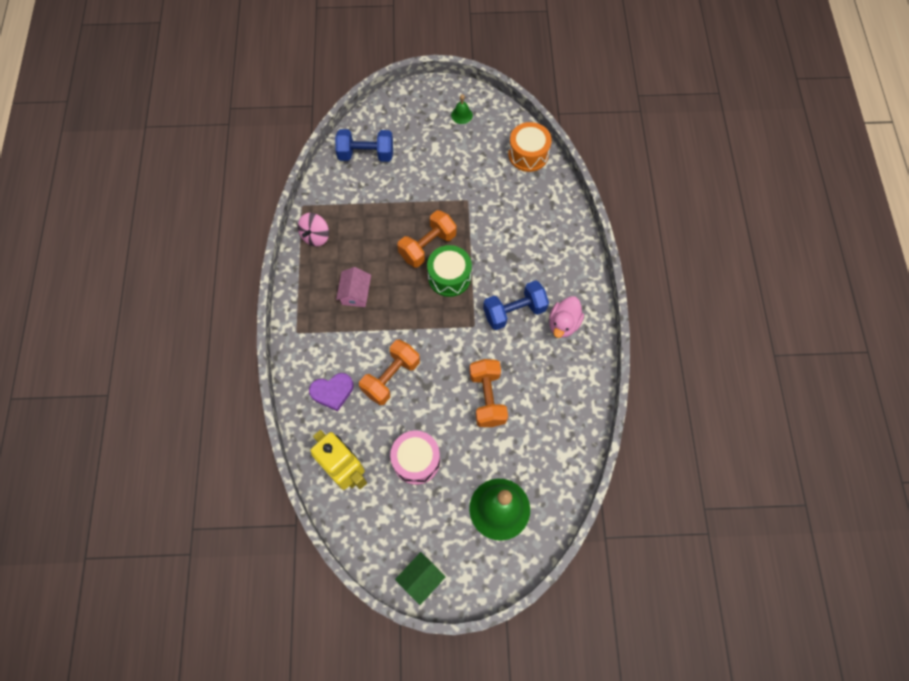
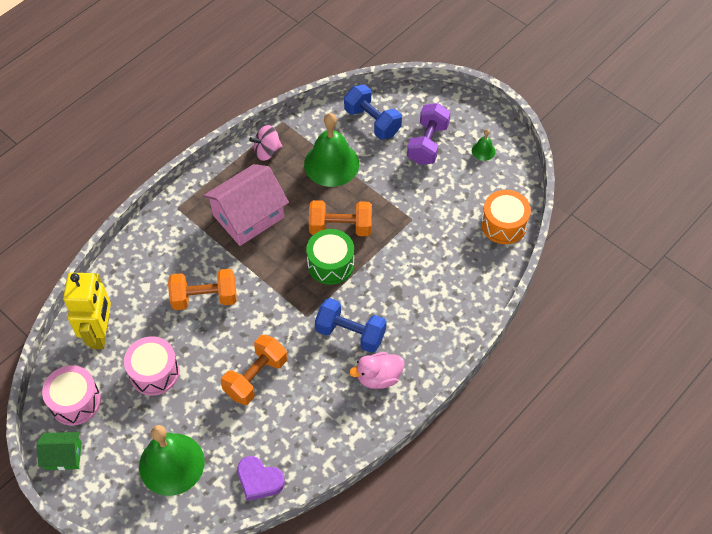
camera: 45 degrees right, 10 degrees down
purple heart [309,373,354,412] -> purple heart moved to [237,456,285,501]
pink house [336,267,371,307] -> pink house [203,164,289,246], size x1.90
none -> pink drum [42,365,101,425]
none -> green bell [304,113,359,187]
none -> purple dumbbell [407,103,451,165]

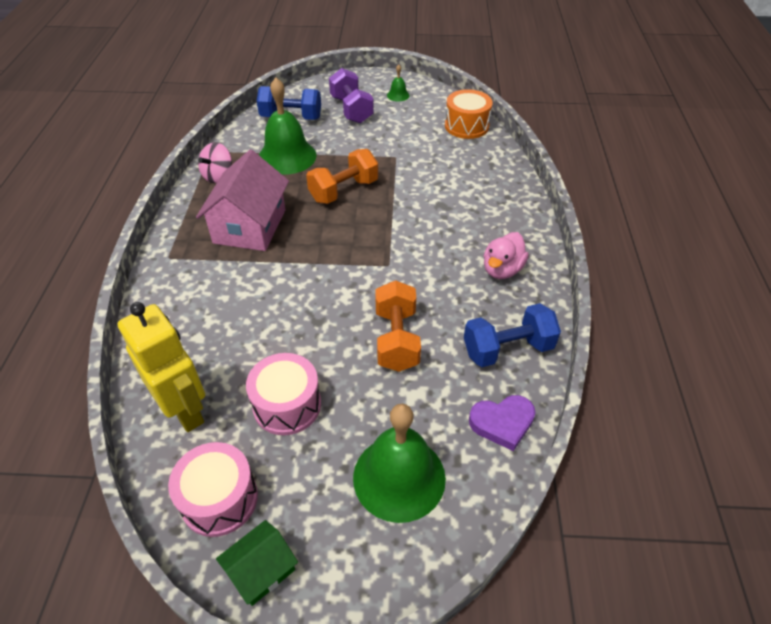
camera: 40 degrees left, 10 degrees down
orange dumbbell [168,269,236,310] -> none
green drum [306,229,354,285] -> none
blue dumbbell [315,298,386,353] -> blue dumbbell moved to [464,303,561,367]

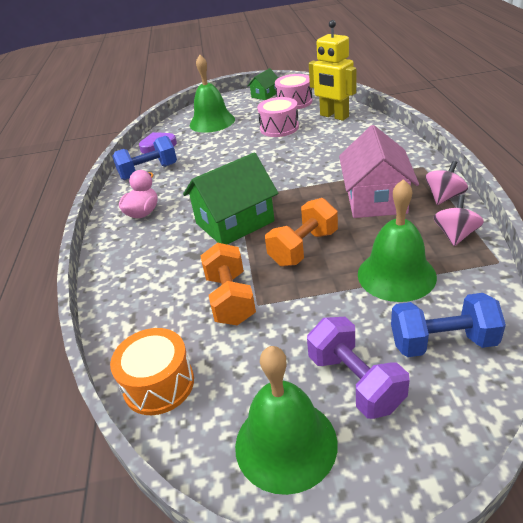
camera: 175 degrees right, 10 degrees down
orange dumbbell [375,280,421,372] -> orange dumbbell moved to [201,242,256,325]
green bell [387,64,410,102] -> green bell [235,346,338,495], size x2.29
none -> green house [183,152,278,244]
none -> pink spinning top [426,161,468,205]

